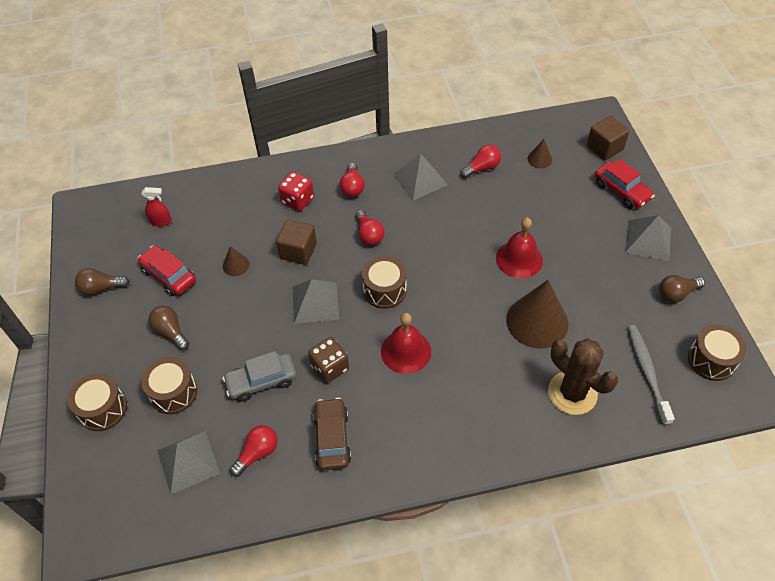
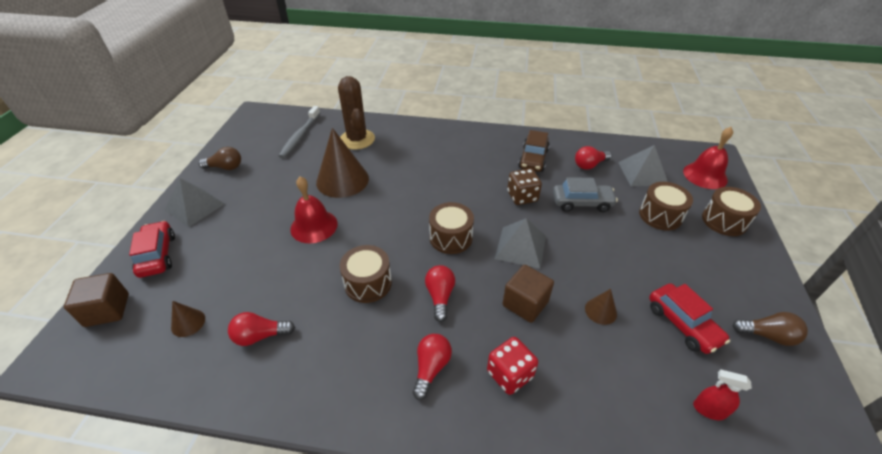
camera: 160 degrees left, 10 degrees down
brown light bulb [148,306,189,350] -> none
red bell [381,313,431,374] -> red bell moved to [683,127,733,189]
grey pyramid [393,154,447,200] -> none
brown drum [688,324,747,381] -> brown drum moved to [340,245,392,303]

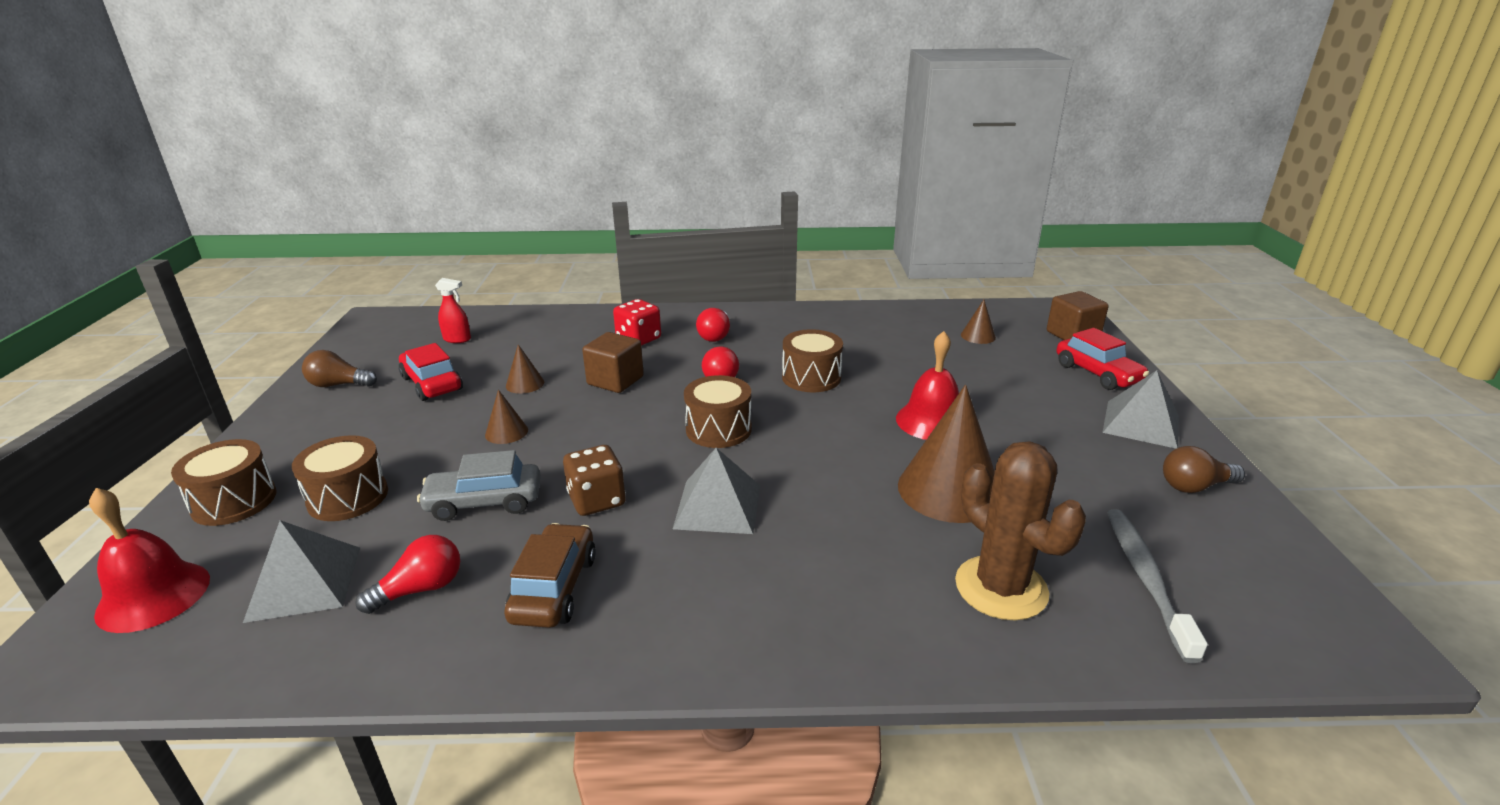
camera: 170 degrees right, 15 degrees down
red light bulb [228,312,295,346] -> none
grey pyramid [495,218,546,269] -> grey pyramid moved to [673,448,760,534]
none -> brown cone [485,390,528,444]

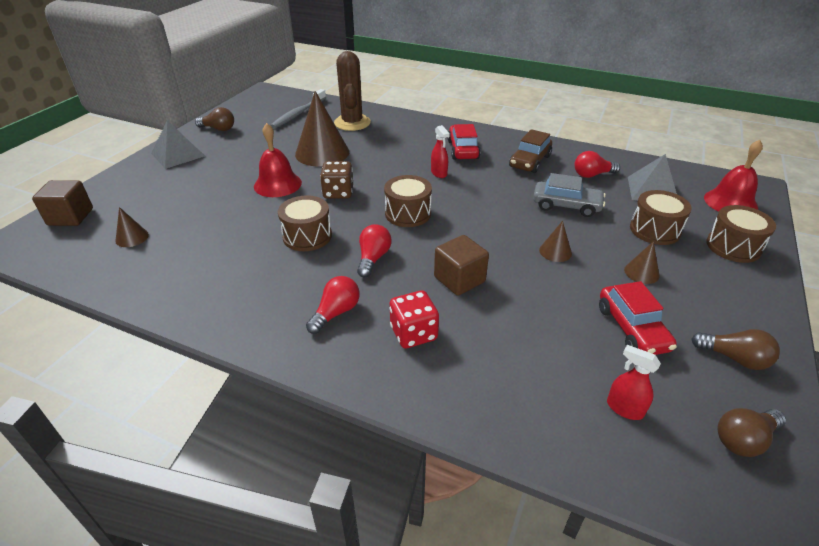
camera: 155 degrees left, 10 degrees up
brown cone [506,344,544,394] -> brown cone moved to [624,241,659,284]
brown dice [563,445,626,516] -> brown dice moved to [320,161,353,199]
grey pyramid [673,448,760,534] -> red spray bottle [431,125,450,178]
red car [1057,328,1149,390] -> red car moved to [447,124,481,160]
none -> brown light bulb [718,408,786,457]

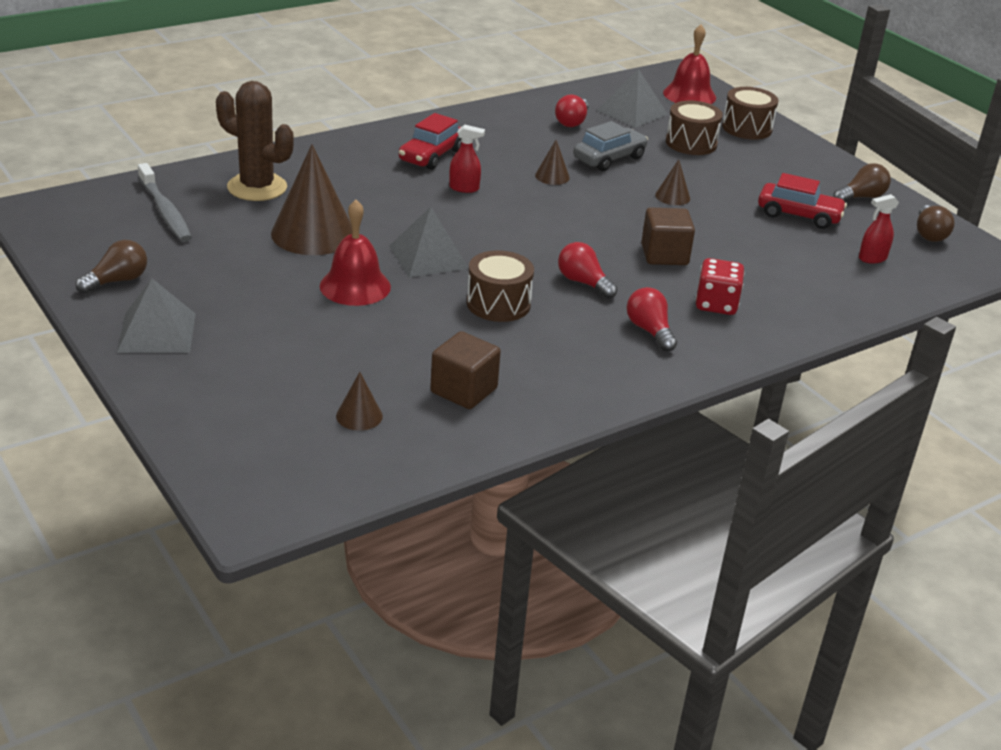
camera: 60 degrees left, 5 degrees down
brown cube [32,180,93,226] -> brown cube moved to [430,331,501,409]
brown dice [320,161,353,199] -> grey pyramid [389,207,469,277]
brown drum [384,175,432,227] -> none
red car [447,124,481,160] -> red car turned 90 degrees counterclockwise [399,113,461,170]
brown car [509,129,552,173] -> none
brown cone [624,241,659,284] -> brown cone moved to [535,140,570,185]

